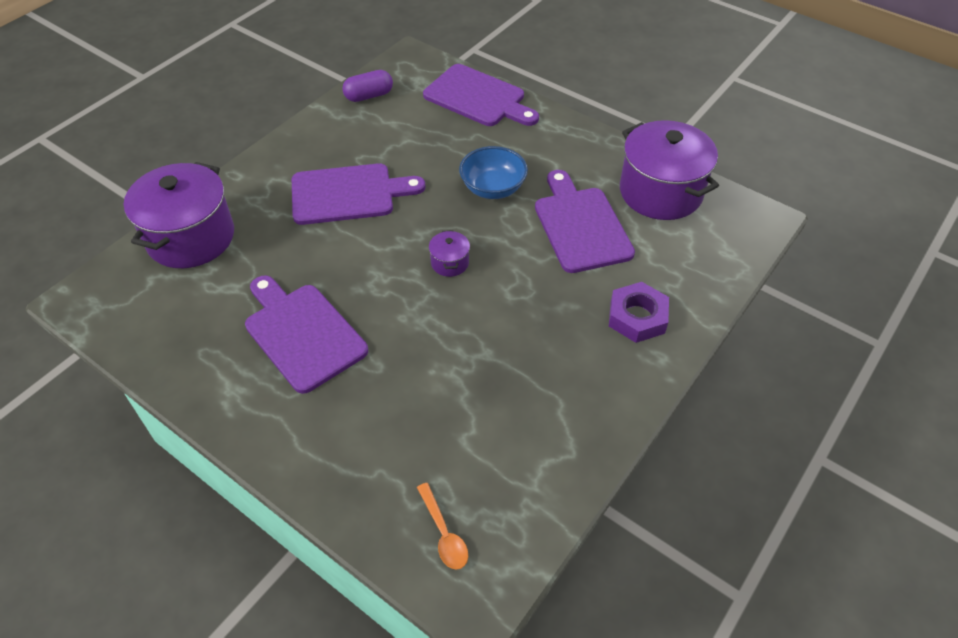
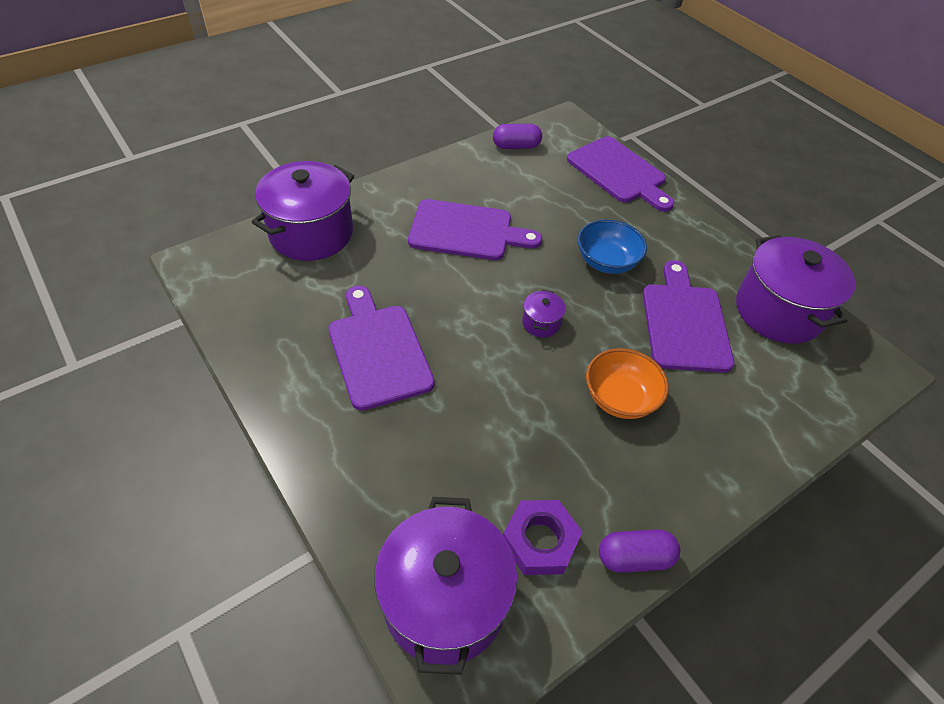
camera: 15 degrees right, 0 degrees up
orange spoon [417,483,468,570] -> purple pot [374,497,518,675]
purple nut [609,282,669,343] -> purple nut moved to [503,500,582,575]
none -> orange bowl [586,348,669,419]
none -> purple capsule [599,529,680,573]

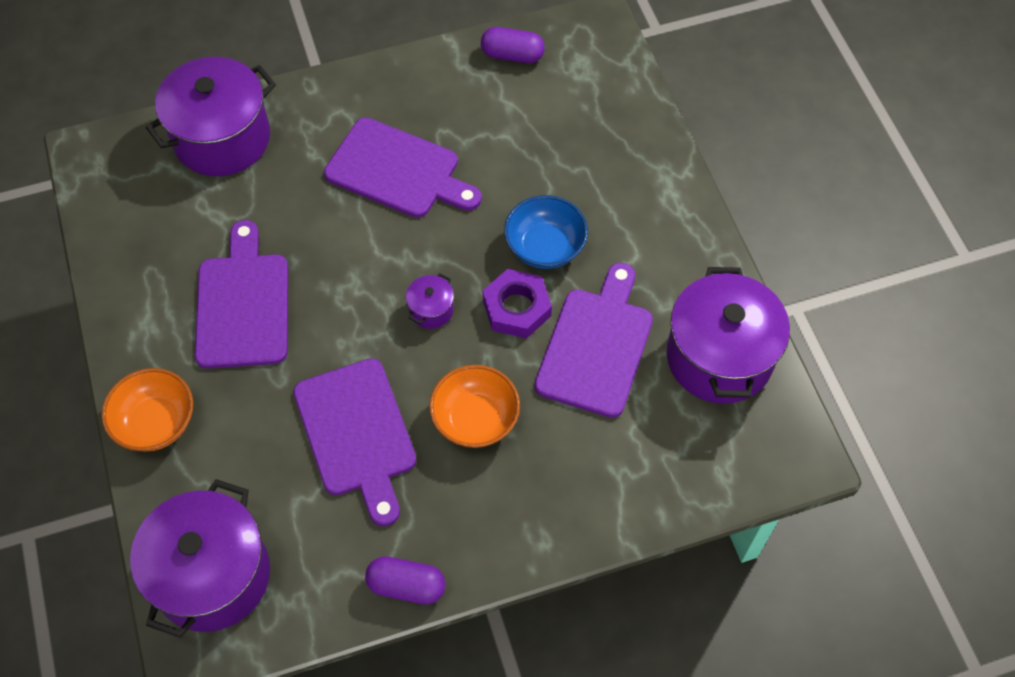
camera: 20 degrees right, 10 degrees up
purple nut [503,500,582,575] -> purple nut moved to [483,269,552,338]
purple cutting board [567,137,675,212] -> purple cutting board moved to [293,358,416,526]
none -> orange bowl [102,368,193,451]

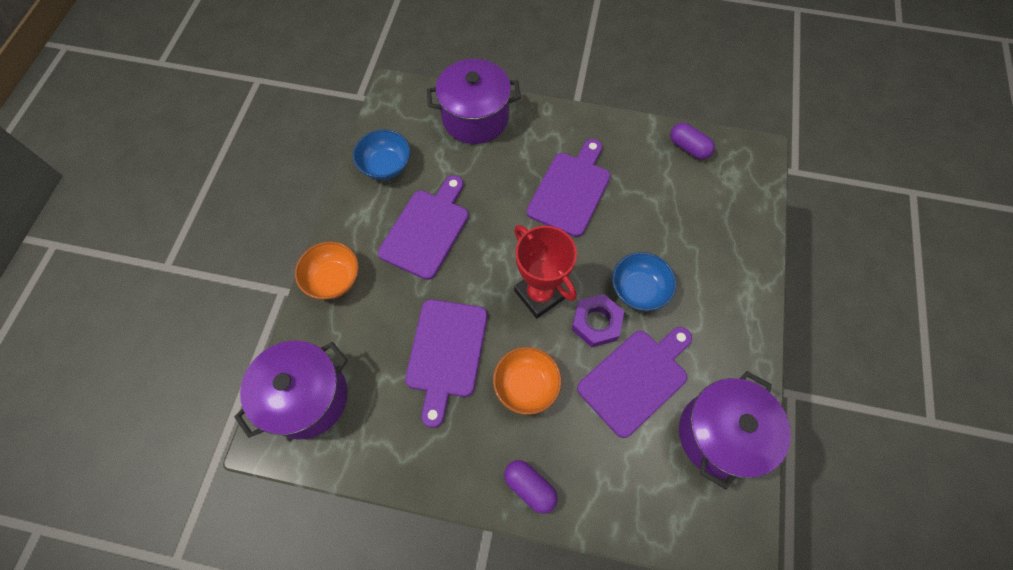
camera: 30 degrees right, 5 degrees up
purple cutting board [324,117,482,218] -> purple cutting board turned 120 degrees counterclockwise [527,139,611,237]
purple capsule [365,556,446,604] -> purple capsule moved to [504,460,558,514]
purple pot [406,273,454,329] -> red trophy [514,225,577,318]
none -> blue bowl [353,129,411,180]

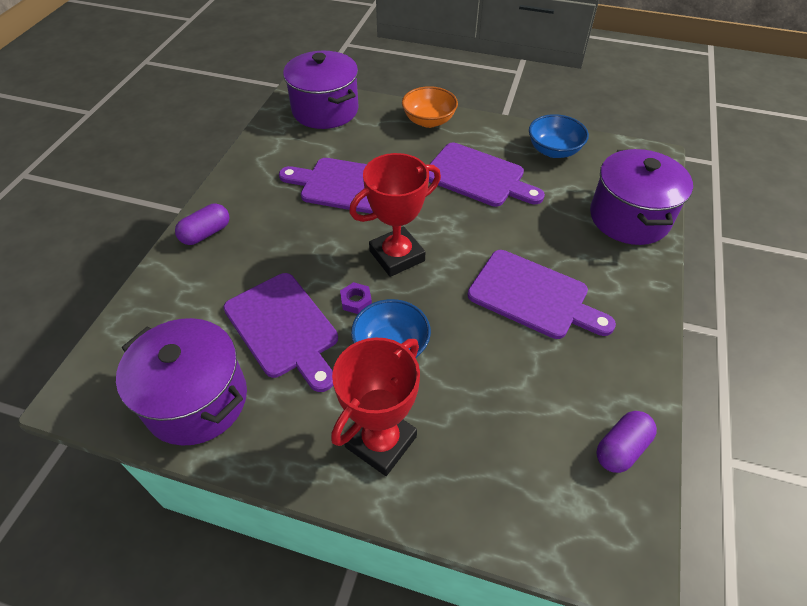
camera: 95 degrees right, 15 degrees down
orange bowl [493,347,562,415] -> none
purple nut [572,294,624,347] -> purple nut [340,282,372,314], size x0.56
none -> red trophy [331,337,420,476]

